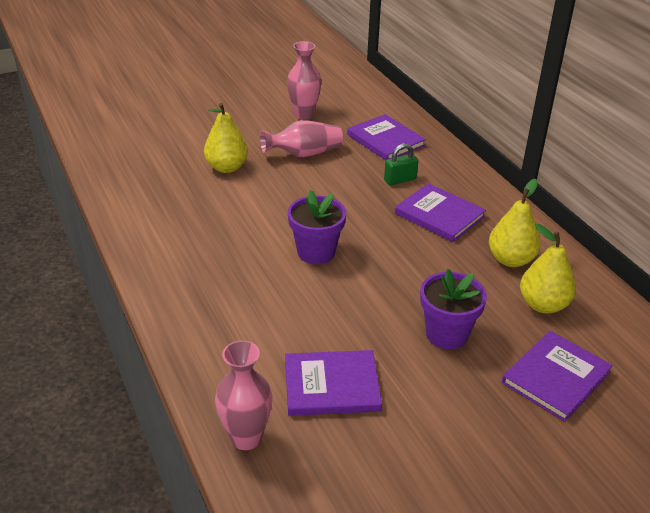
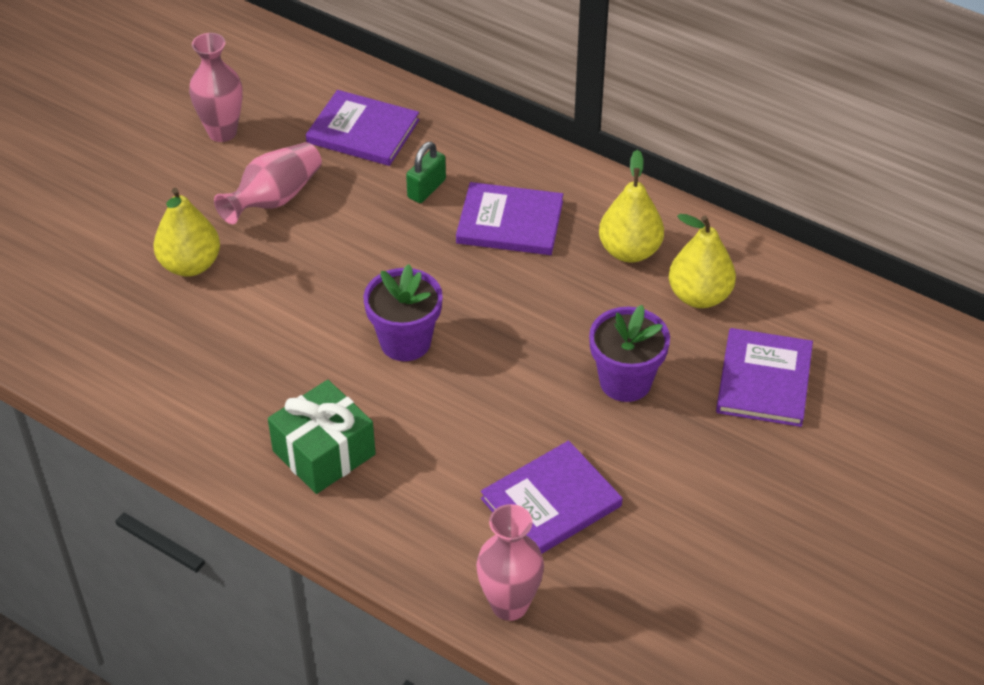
camera: 30 degrees left, 10 degrees up
none -> green gift [268,380,376,494]

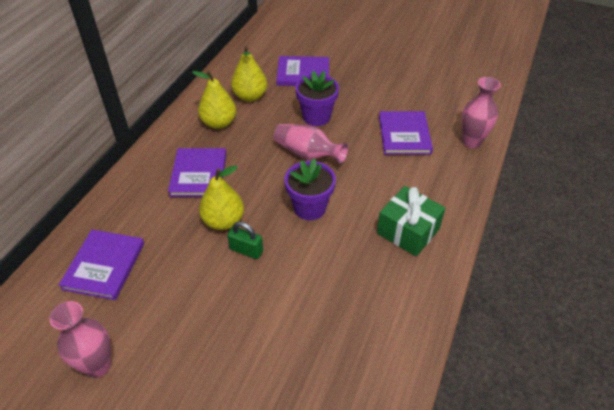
camera: 100 degrees left, 0 degrees up
yellow pear [153,188,220,277] -> yellow pear moved to [199,166,244,230]
pink vase [214,142,322,224] -> pink vase moved to [274,124,348,164]
green padlock [406,142,446,203] -> green padlock moved to [227,221,263,259]
purple book [481,440,622,554] -> purple book turned 45 degrees clockwise [379,111,433,155]

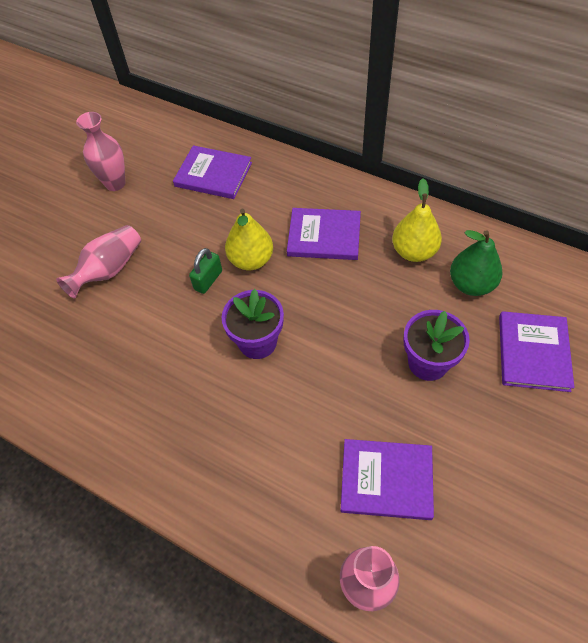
camera: 100 degrees right, 10 degrees up
yellow pear [231,46,267,102] -> green pear [450,230,502,296]
pink vase [274,124,348,164] -> pink vase moved to [56,225,141,299]
green gift [377,186,445,257] -> none

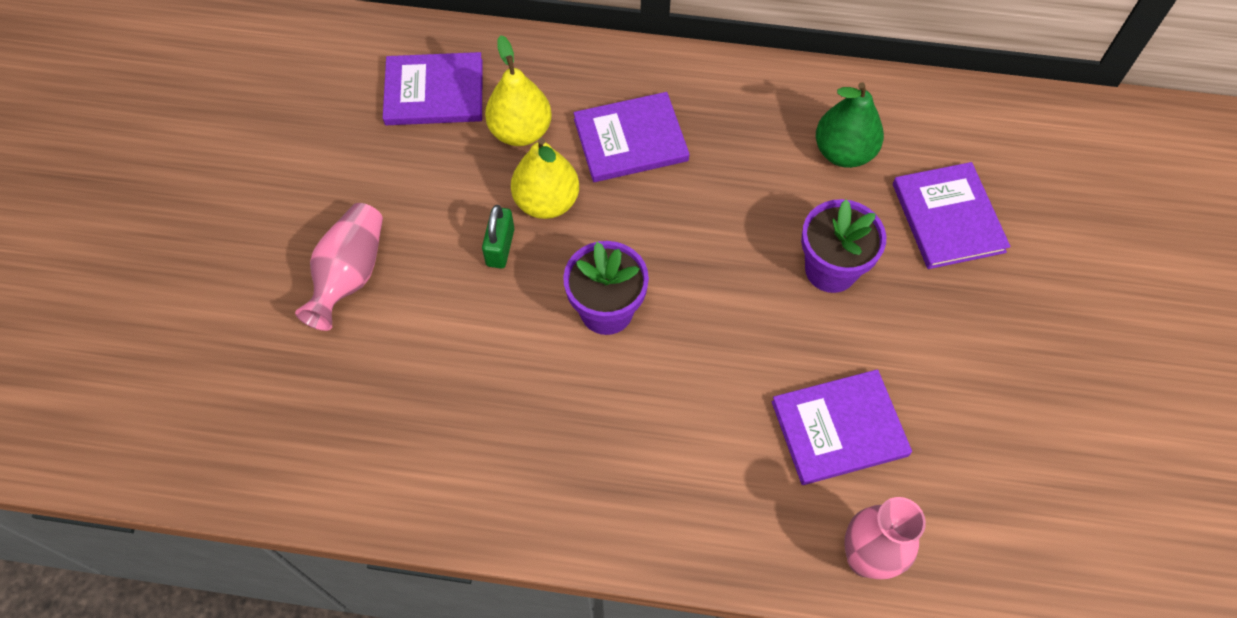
camera: 25 degrees left, 5 degrees up
pink vase [76,112,125,191] -> none
yellow pear [392,179,442,262] -> yellow pear moved to [485,35,552,146]

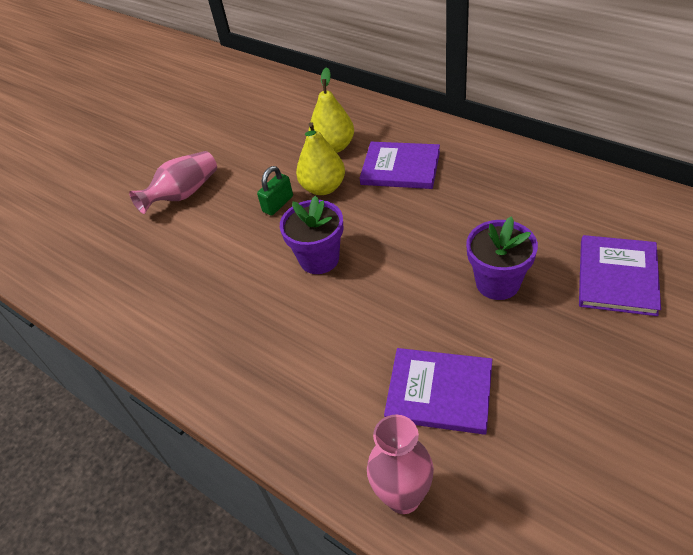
camera: 35 degrees right, 15 degrees down
purple book [383,52,483,125] -> none
green pear [816,82,884,168] -> none

